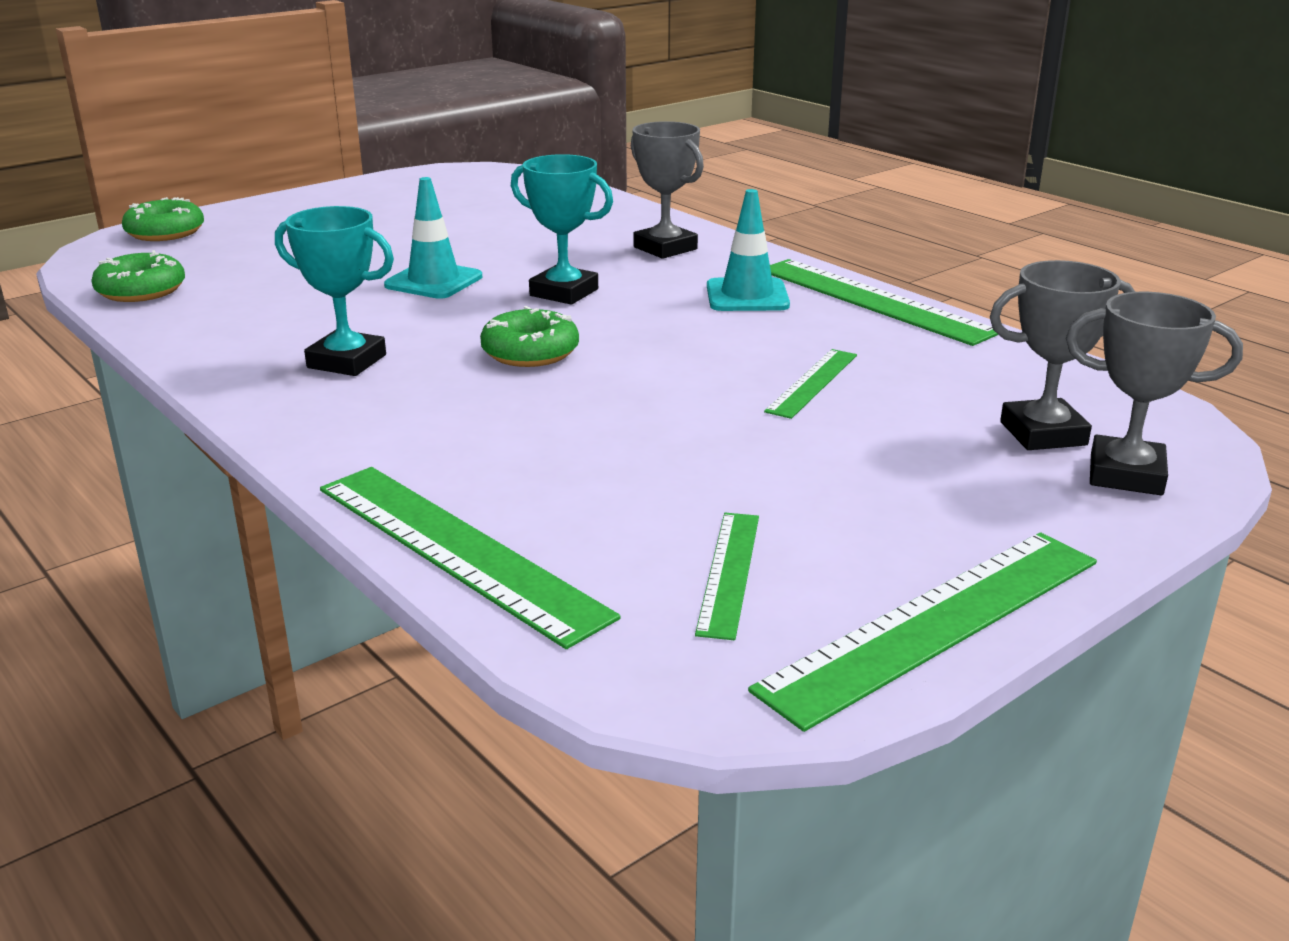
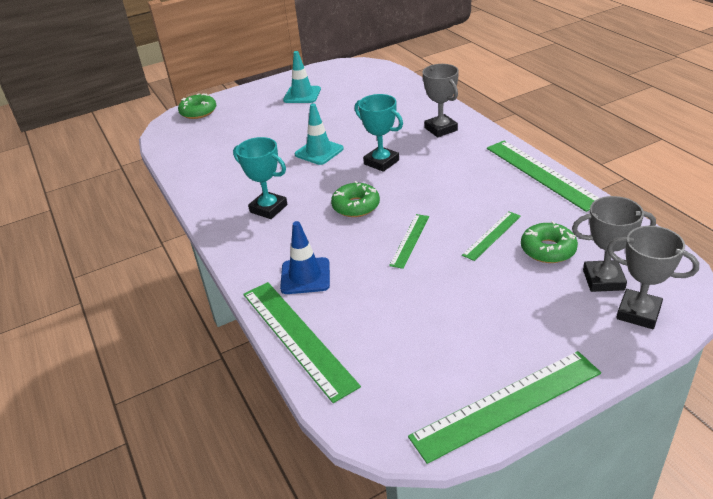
camera: 15 degrees right, 10 degrees up
green donut [91,250,185,302] -> green donut moved to [521,221,578,263]
green ruler [695,513,759,640] -> green ruler moved to [389,214,429,269]
turquoise traffic cone [707,189,790,311] -> turquoise traffic cone moved to [283,51,321,103]
none -> blue traffic cone [280,221,330,294]

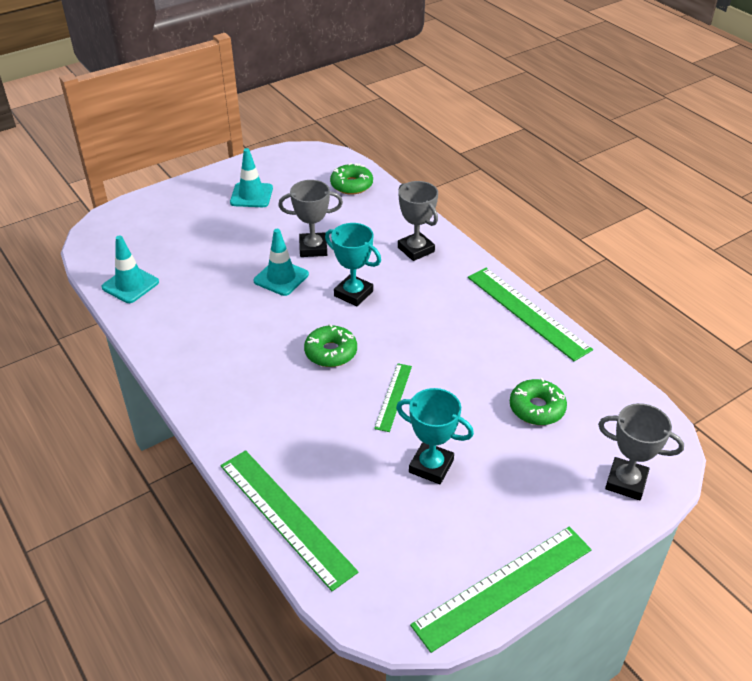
camera: 10 degrees left, 5 degrees up
green donut [178,93,216,119] -> green donut moved to [330,163,373,194]
turquoise trophy [233,137,287,219] -> turquoise trophy moved to [396,388,474,484]
blue traffic cone [280,221,330,294] -> none
green ruler [462,211,521,261] -> none
grey trophy [572,196,656,292] -> grey trophy moved to [278,180,343,257]
none -> turquoise traffic cone [101,235,159,303]

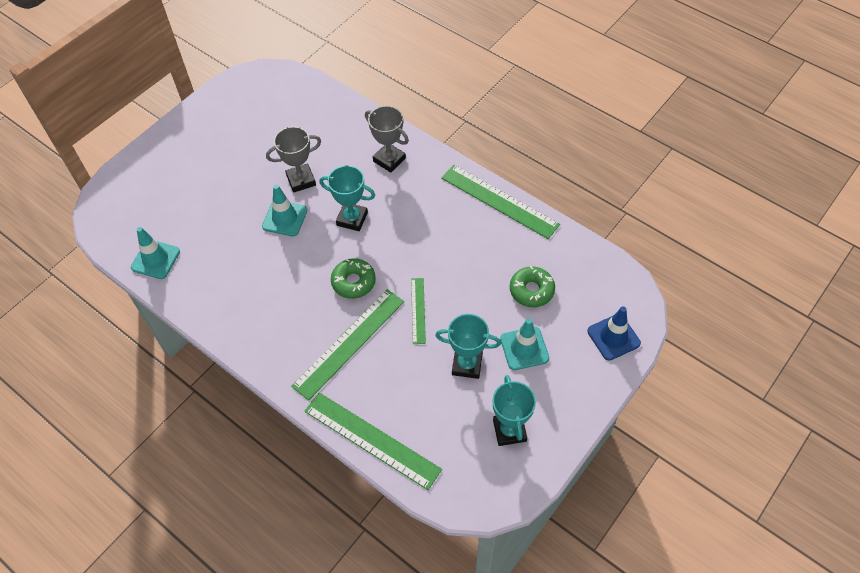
camera: 15 degrees left, 15 degrees up
turquoise traffic cone [230,148,273,207] -> turquoise traffic cone moved to [500,318,549,370]
green donut [330,163,373,194] -> none
green ruler [410,527,592,653] -> green ruler moved to [291,289,404,401]
grey trophy [598,403,684,500] -> blue traffic cone [587,307,641,361]
none -> turquoise trophy [493,375,536,446]

